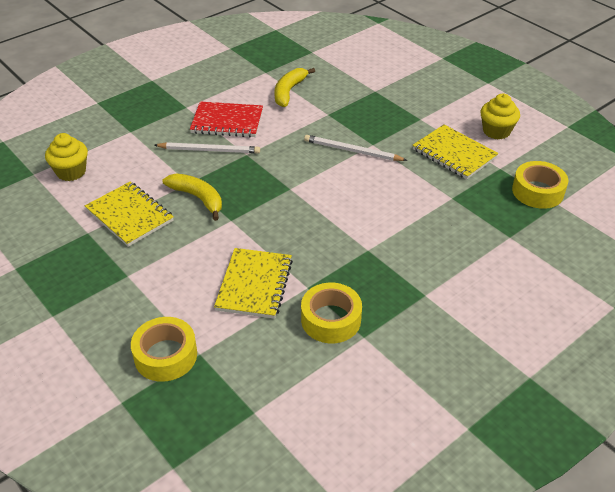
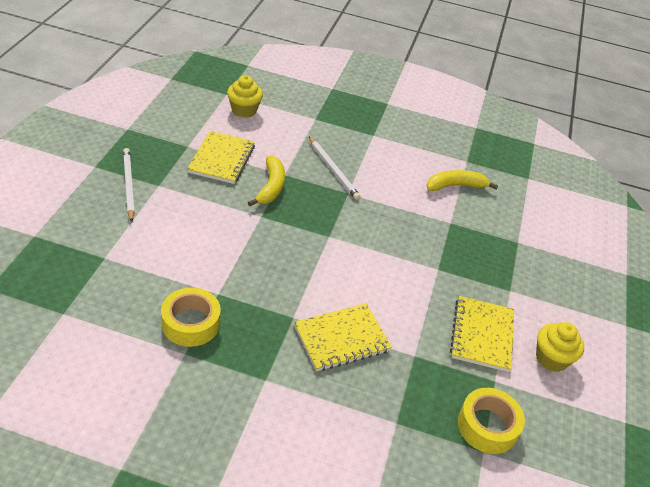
camera: 50 degrees right, 0 degrees up
yellow tape [131,317,197,382] -> none
red notebook [190,101,263,137] -> none
yellow notebook [214,248,293,319] -> yellow notebook moved to [294,304,392,371]
white pencil [304,135,407,161] -> white pencil moved to [123,148,135,222]

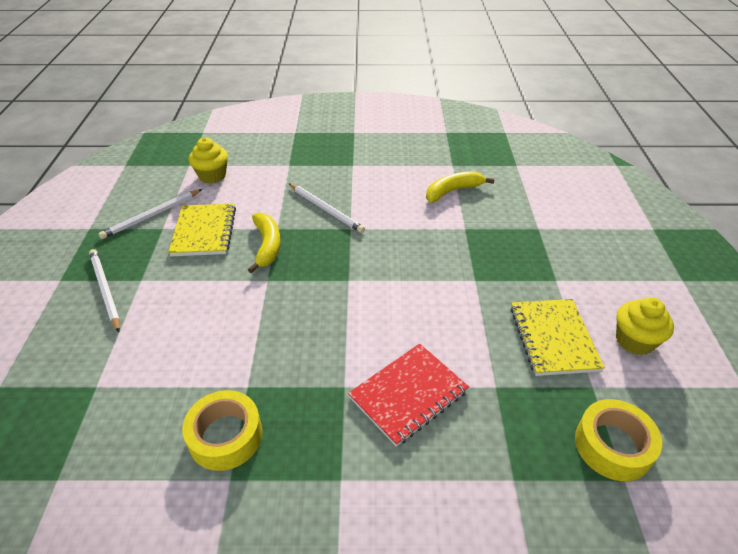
camera: 10 degrees left, 0 degrees up
yellow notebook [294,304,392,371] -> red notebook [348,343,469,447]
none -> white pencil [98,189,202,239]

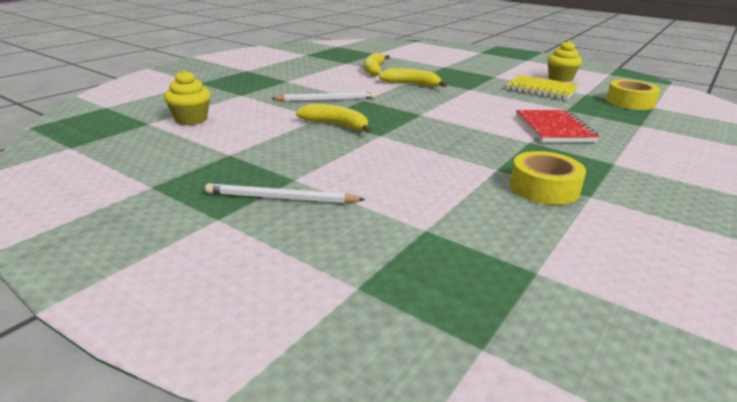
camera: 55 degrees left, 15 degrees down
white pencil [98,189,202,239] -> none
yellow notebook [168,204,236,256] -> none
none -> yellow banana [379,68,447,87]

